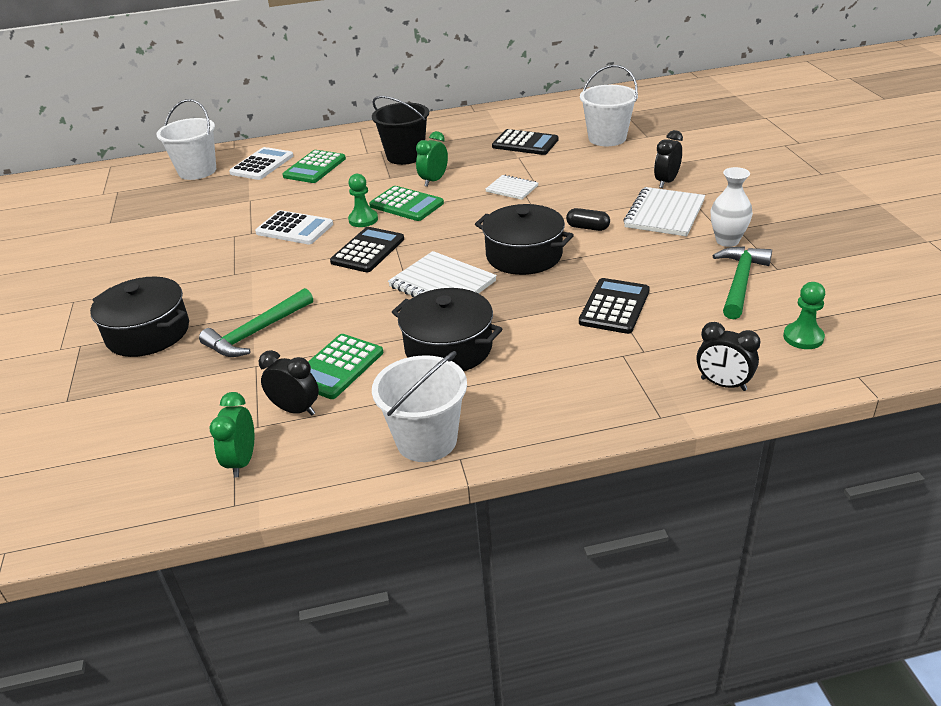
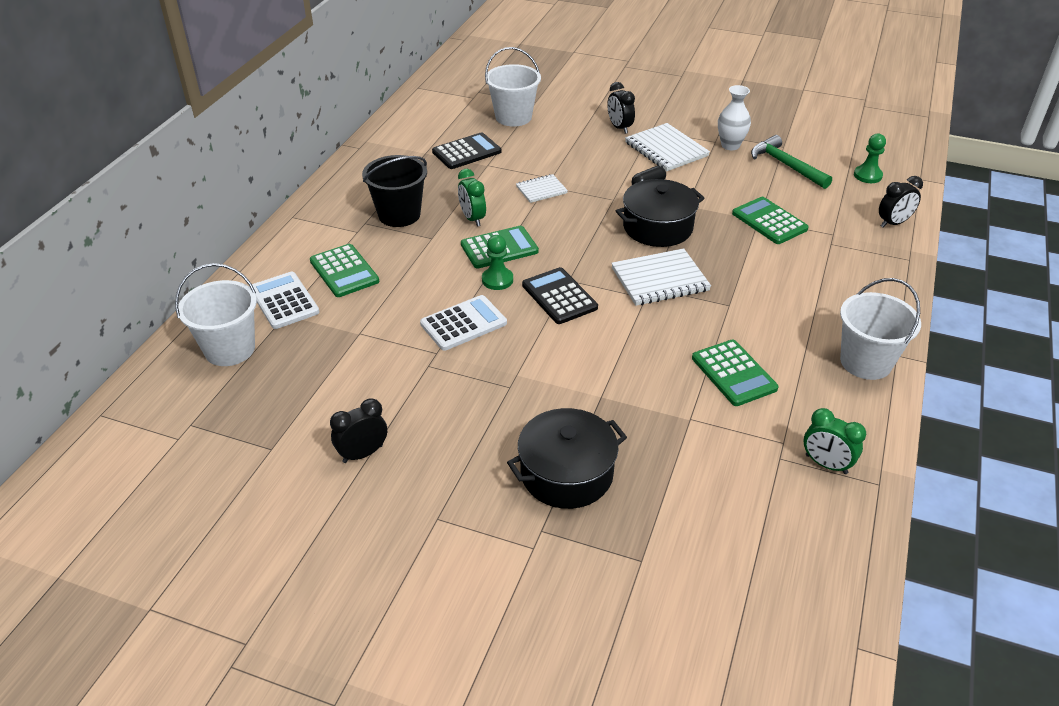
camera: 60 degrees left, 5 degrees up
green hammer [199,288,313,357] -> none
black clock [259,350,319,415] -> black clock moved to [330,398,387,463]
black pot [392,288,502,371] -> none
black calculator [579,278,650,334] -> green calculator [732,197,809,244]

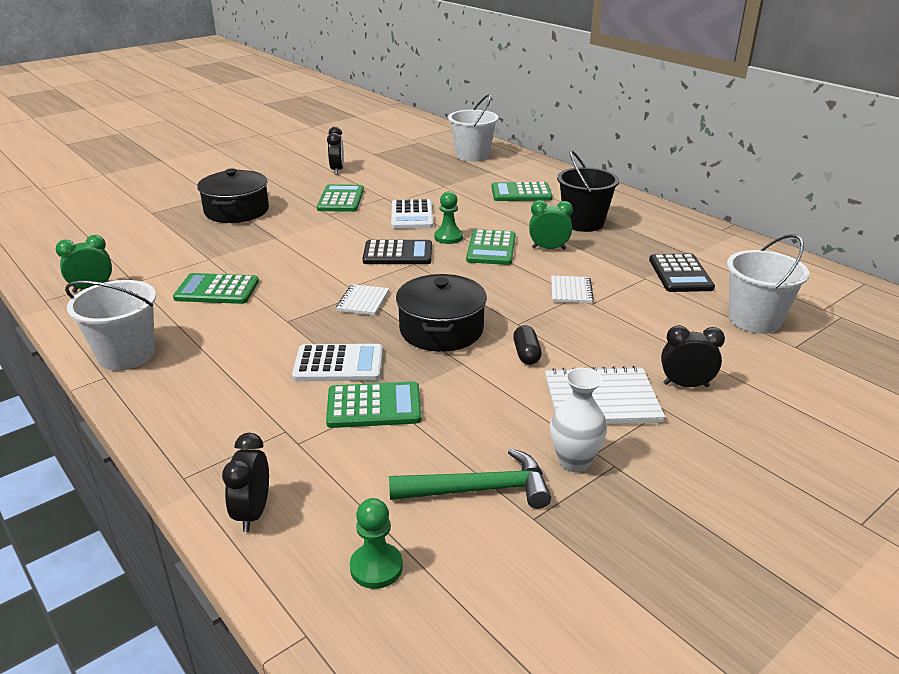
camera: 120 degrees right, 10 degrees down
white calculator [249,272,319,329] -> white calculator moved to [292,344,383,381]
white notebook [611,248,711,306] -> white notebook [336,284,389,315], size x0.58
none -> green calculator [317,184,364,212]

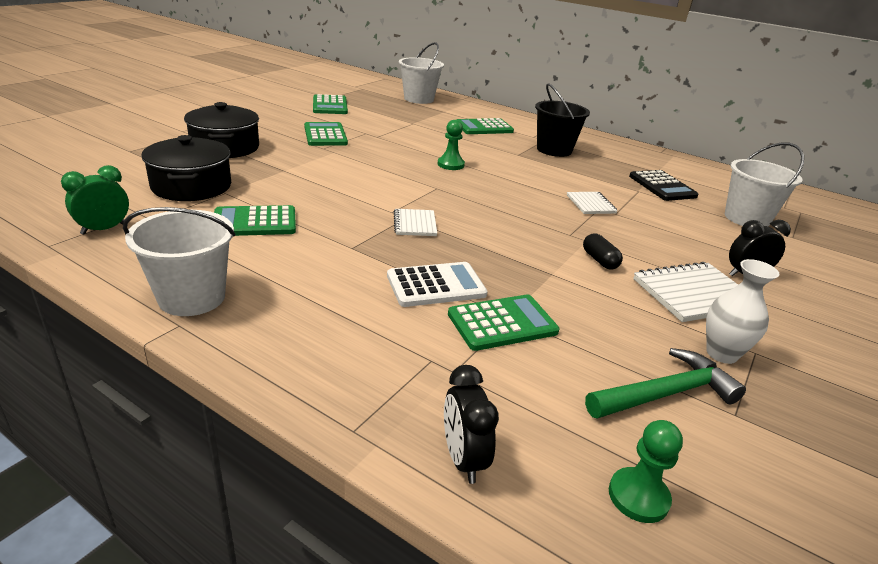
camera: 20 degrees left, 0 degrees up
black clock [327,127,344,175] -> none
black calculator [362,240,432,264] -> none
white calculator [391,199,433,229] -> none
black pot [396,274,487,352] -> black pot moved to [141,135,231,201]
green calculator [466,229,516,265] -> green calculator moved to [313,94,348,114]
green clock [529,200,573,250] -> none

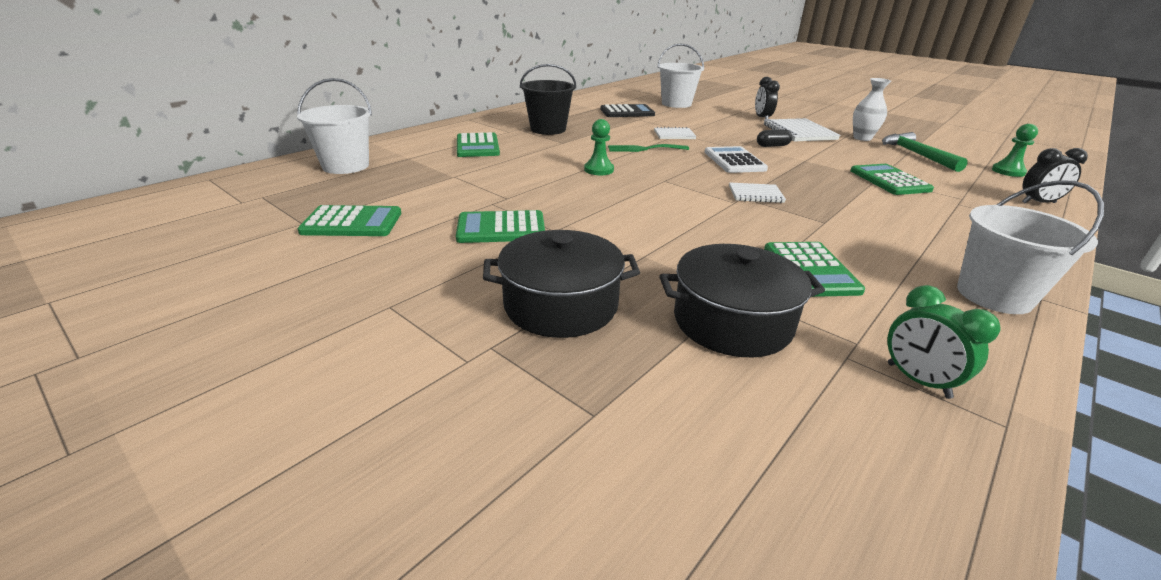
camera: 80 degrees left, 0 degrees up
white calculator [387,262,487,307] -> white calculator moved to [704,146,768,173]
none -> green fork [608,144,689,152]

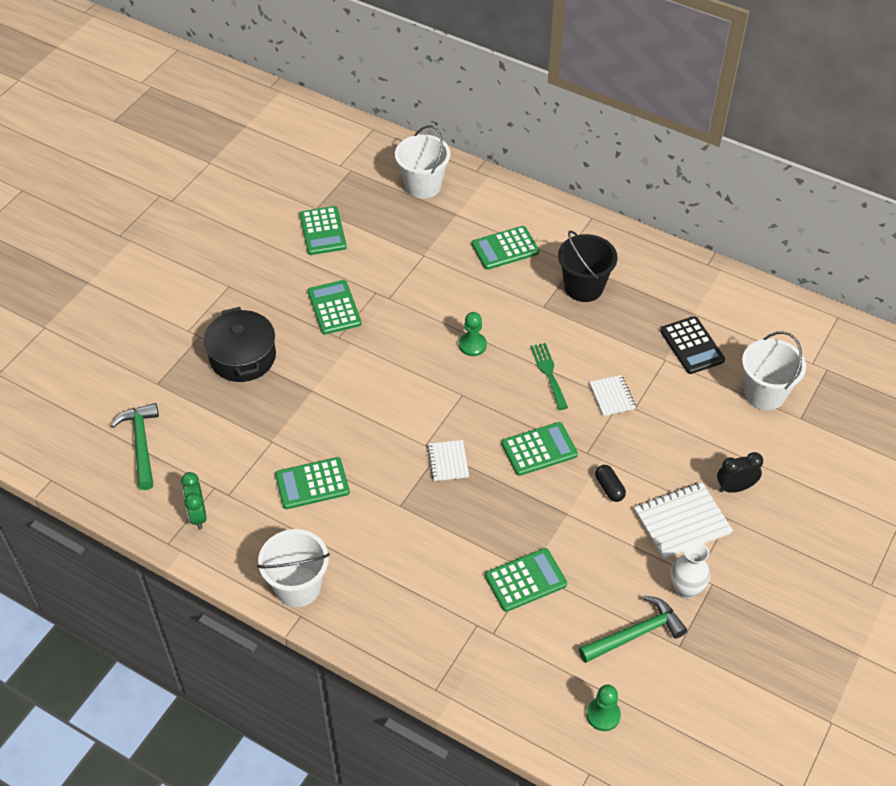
camera: 80 degrees right, 20 degrees up
black pot [660,244,825,357] -> none
white calculator [704,146,768,173] -> green calculator [502,422,578,476]
green clock [887,285,1000,399] -> green clock turned 60 degrees counterclockwise [181,472,207,529]
black clock [1022,148,1088,203] -> none
none -> green hammer [111,403,159,490]

